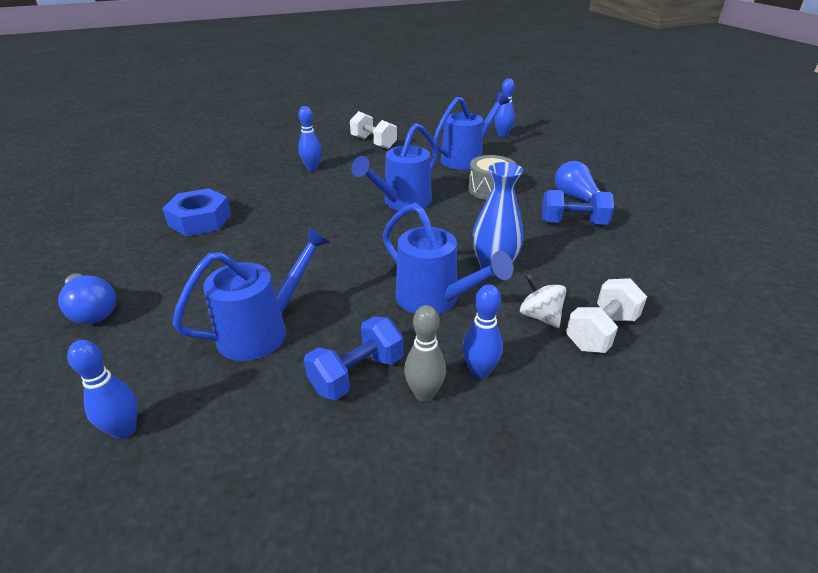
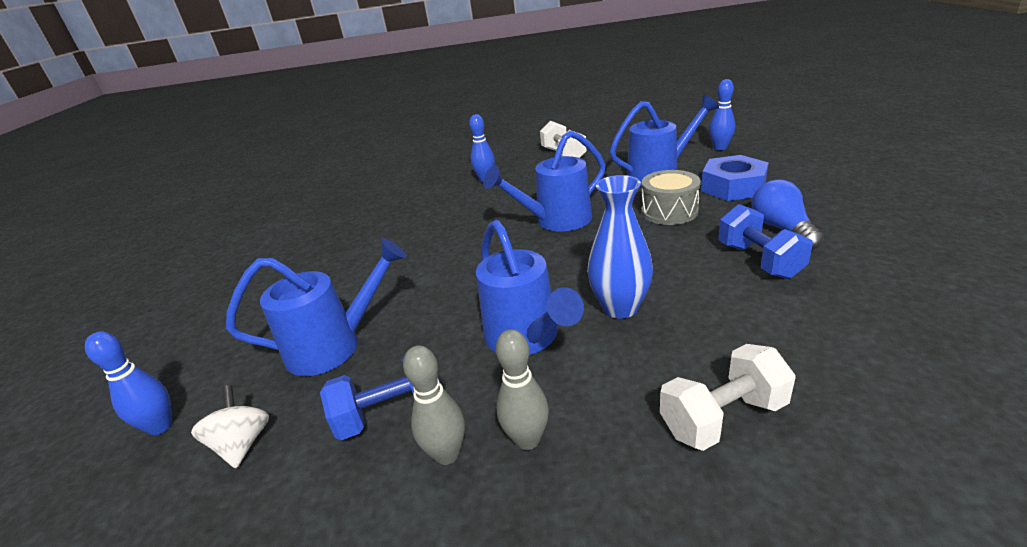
camera: 25 degrees right, 5 degrees down
blue light bulb [58,273,116,324] -> none
blue nut [162,188,232,236] -> blue nut moved to [701,155,769,201]
blue bowling pin [462,284,503,379] -> grey bowling pin [496,329,549,450]
white spinning top [520,273,566,328] -> white spinning top moved to [191,385,269,468]
blue dumbbell [542,190,614,225] -> blue dumbbell turned 45 degrees clockwise [718,204,813,279]

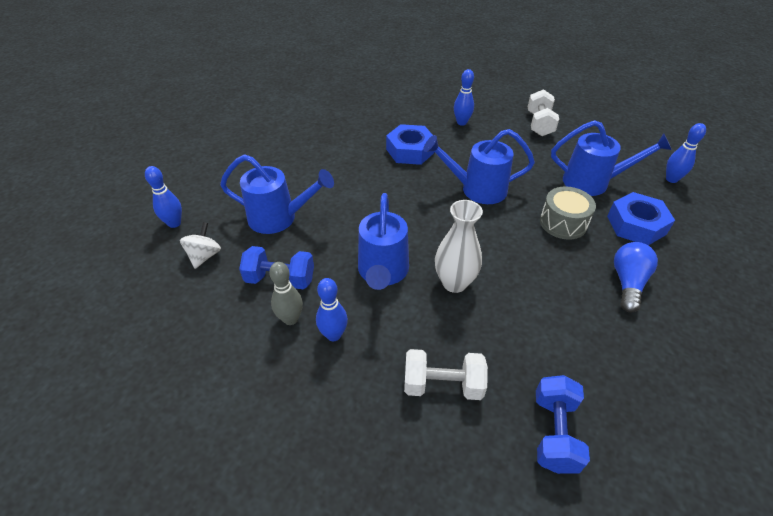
camera: 25 degrees right, 15 degrees up
grey bowling pin [496,329,549,450] -> blue bowling pin [316,278,348,341]
blue vase [587,175,653,319] -> white vase [435,200,483,293]
blue dumbbell [718,204,813,279] -> blue dumbbell moved to [536,375,590,474]
none -> blue nut [386,124,435,165]

